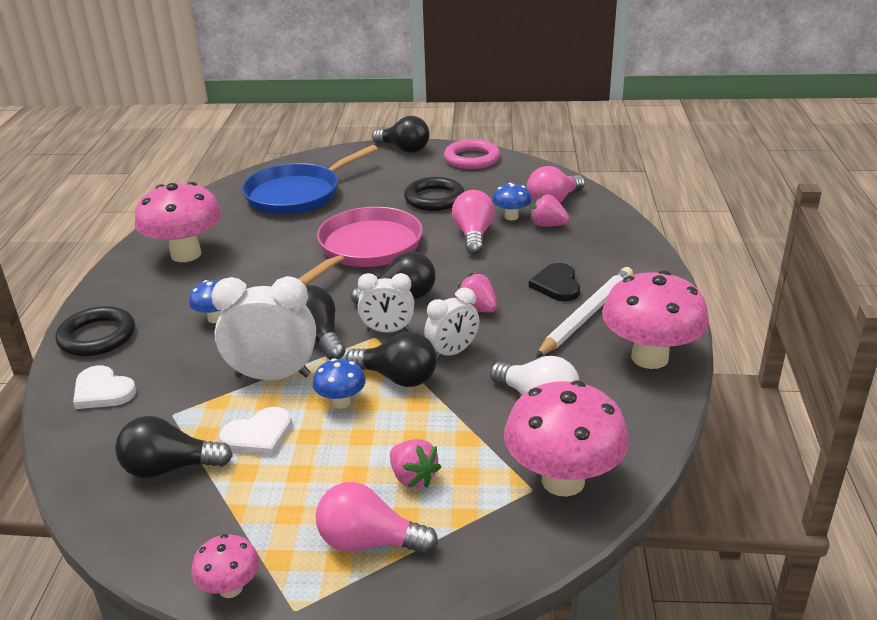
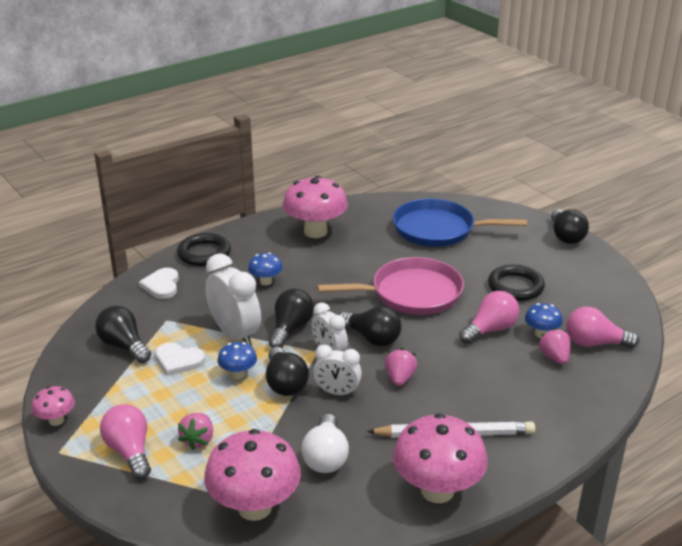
camera: 50 degrees right, 0 degrees up
pink ring [444,139,500,169] -> none
black heart [529,263,580,301] -> none

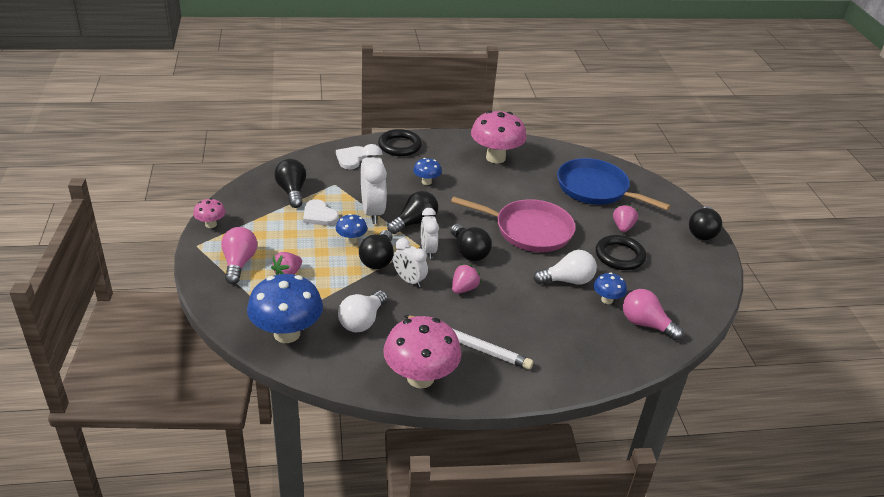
camera: 25 degrees right, 5 degrees up
pink mushroom [204,429,301,521] -> blue mushroom [247,274,323,343]
pink light bulb [459,291,519,344] -> white light bulb [534,250,597,285]
pink strawberry [538,328,571,364] -> pink strawberry moved to [613,204,638,232]

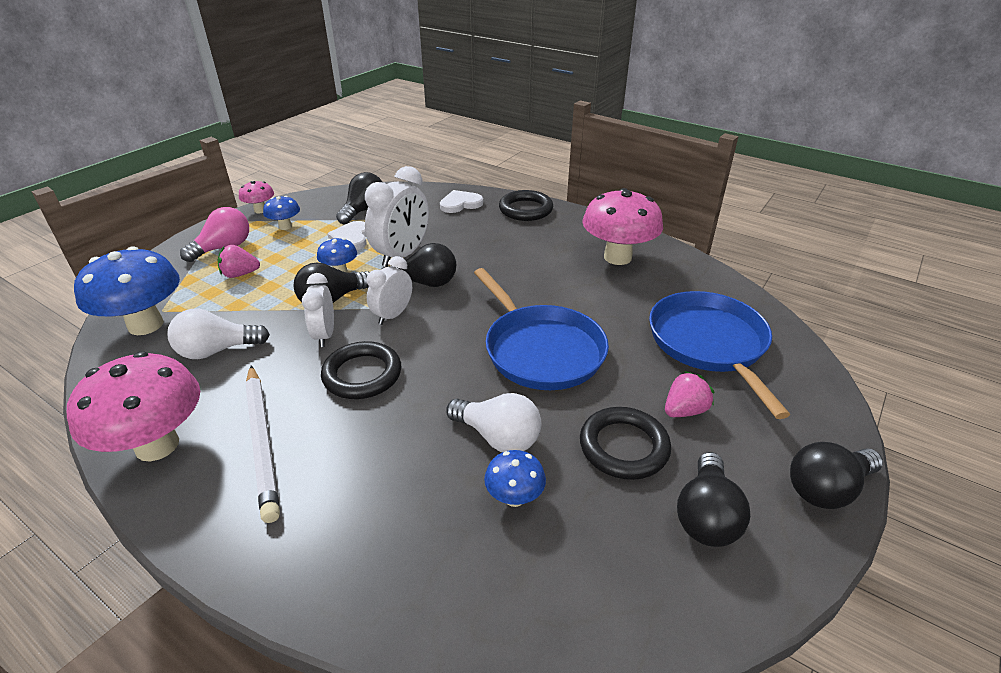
camera: 45 degrees right, 0 degrees up
blue mushroom [413,158,442,185] -> blue mushroom moved to [263,196,300,230]
black light bulb [450,224,492,261] -> black light bulb moved to [677,452,750,547]
pink pan [451,196,576,252] -> blue pan [474,268,609,390]
pink strawberry [452,264,481,294] -> black ring [321,341,401,399]
pink light bulb [623,289,684,341] -> none

